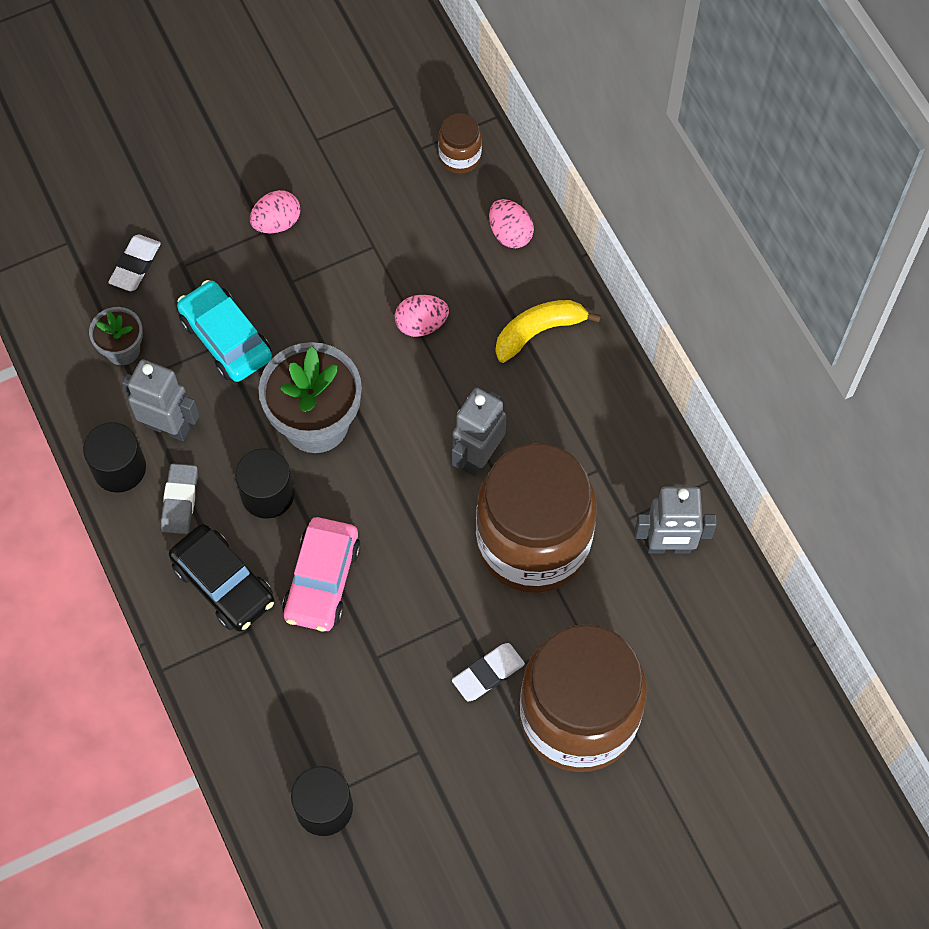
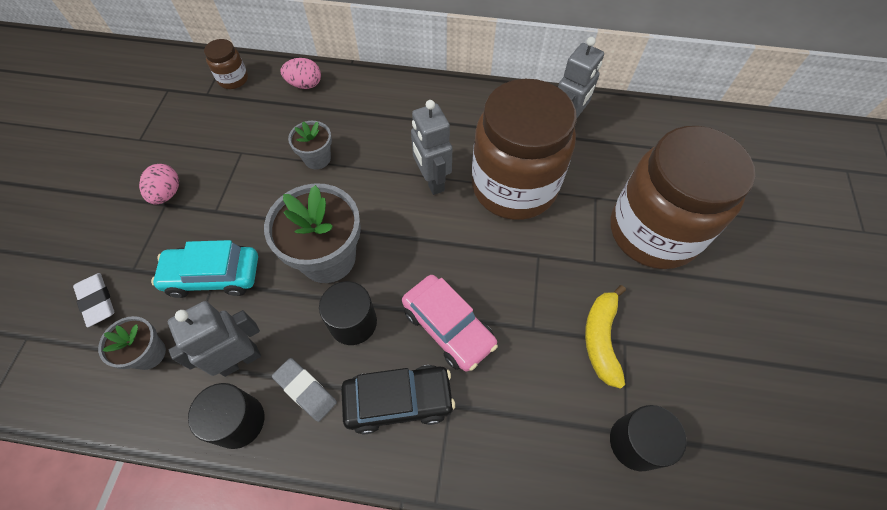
camera: 55 degrees left, 5 degrees down
pink egg [395,295,449,337] -> grey flower pot [288,121,332,169]
white eraser [452,643,525,701] -> none
yellow banana [495,300,601,363] -> yellow banana moved to [585,285,626,389]

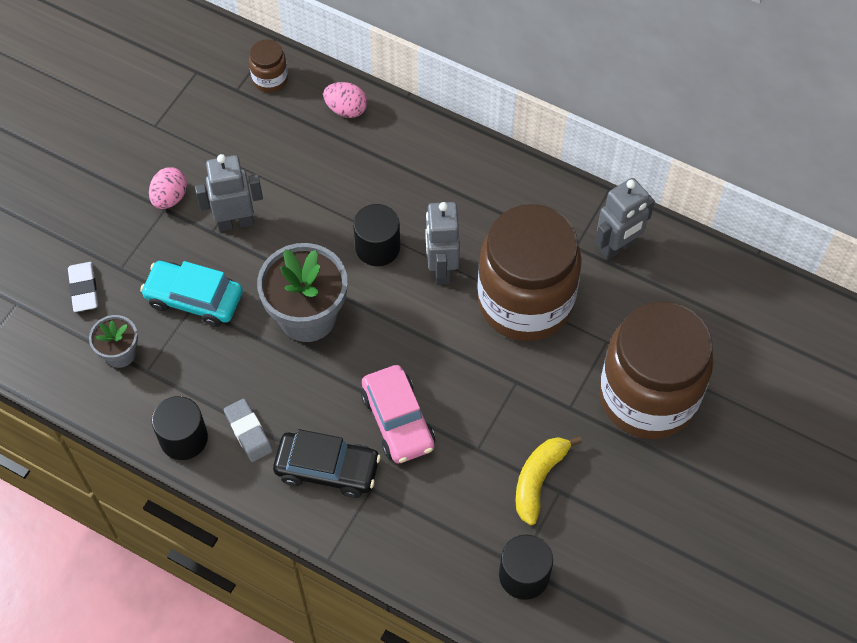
camera: 20 degrees right, 0 degrees up
grey robot [168,301,261,377] -> grey robot moved to [195,154,263,232]
grey flower pot [288,121,332,169] -> none
black cylinder [319,281,377,345] -> black cylinder moved to [353,204,400,266]

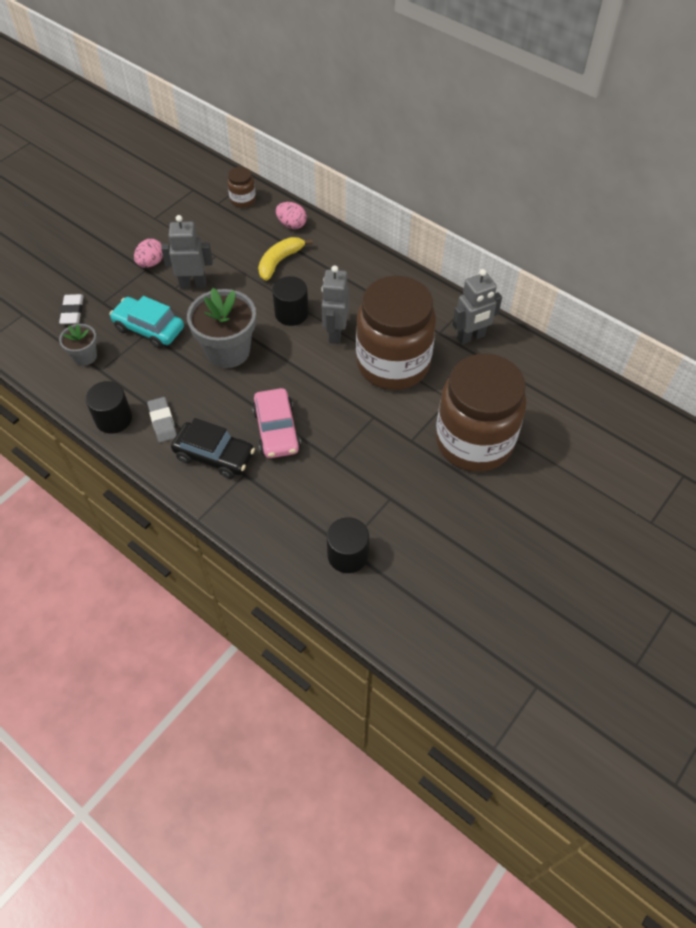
camera: 10 degrees right, 5 degrees down
yellow banana [516,436,582,525] -> yellow banana moved to [258,237,313,281]

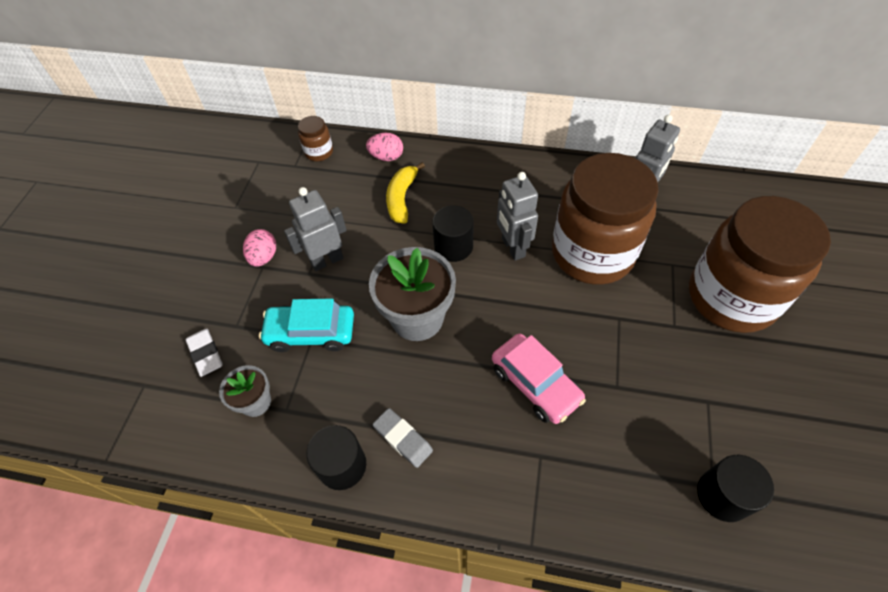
camera: 25 degrees left, 0 degrees up
black car [171,418,255,479] -> none

